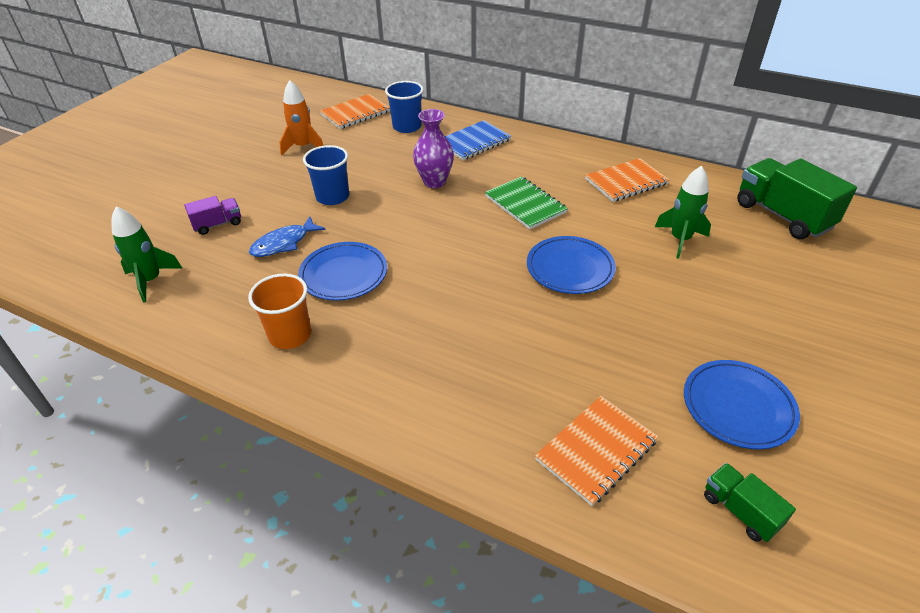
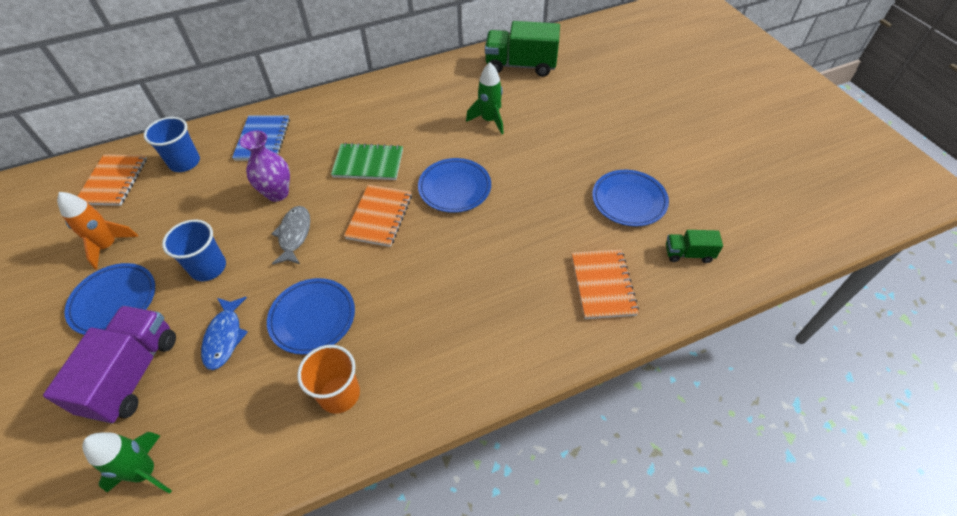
camera: 50 degrees left, 10 degrees up
purple truck [184,196,241,235] -> purple truck [43,306,176,424], size x1.96
orange notebook [585,158,669,202] -> orange notebook moved to [344,185,412,247]
none -> blue plate [65,263,155,335]
none -> grey fish [272,206,310,265]

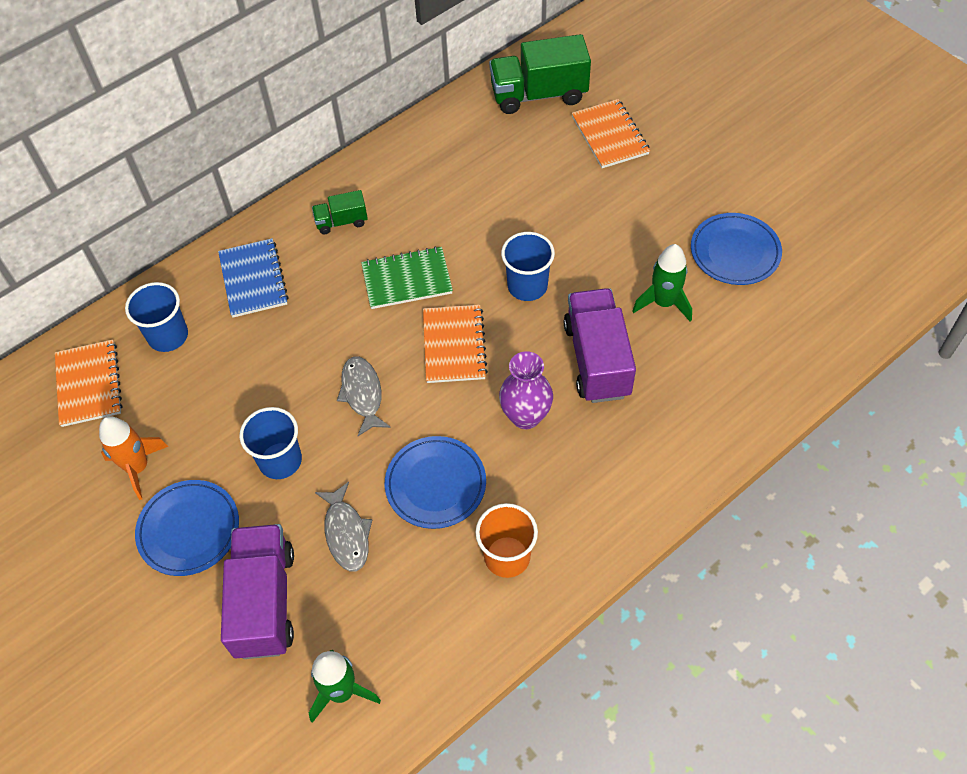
camera: 15 degrees left, 5 degrees up
blue fish [201,297,248,370] -> grey fish [315,482,372,572]
purple vase [240,130,290,202] -> purple vase moved to [499,351,553,429]
blue plate [418,158,491,213] -> blue cup [501,232,555,301]
green rocket [466,62,504,134] -> green rocket moved to [633,244,692,322]
orange notebook [572,249,639,319] -> orange notebook moved to [572,99,650,168]
green truck [666,230,723,263] -> green truck moved to [312,190,368,234]
none -> purple truck [564,288,636,403]

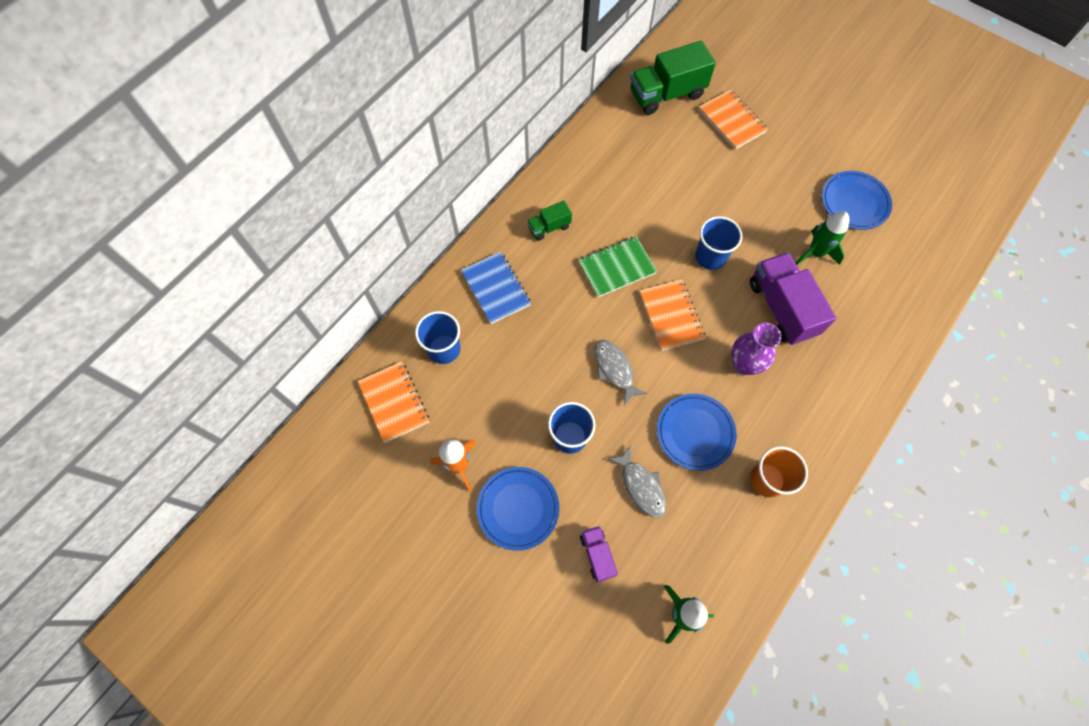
camera: 15 degrees left, 10 degrees up
purple truck [221,524,294,659] -> purple truck [580,526,618,582], size x0.51

